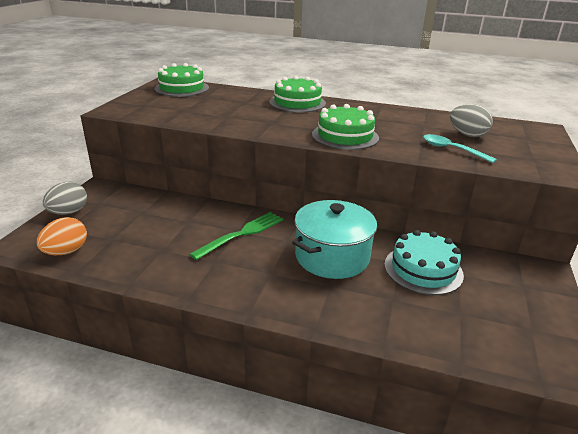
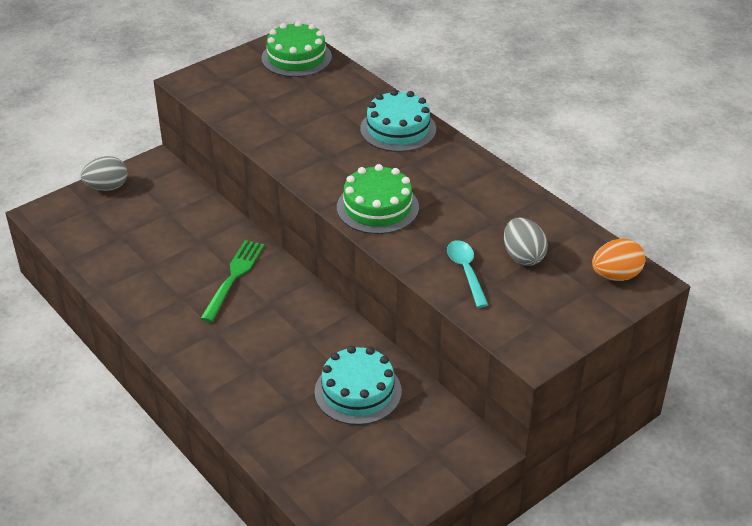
camera: 35 degrees right, 10 degrees up
orange egg [37,217,87,255] -> orange egg moved to [592,239,646,281]
green fork [190,212,283,260] -> green fork turned 60 degrees counterclockwise [200,240,264,322]
green cake [269,76,326,113] -> turquoise cake [360,90,436,152]
turquoise pot [292,200,377,279] -> none

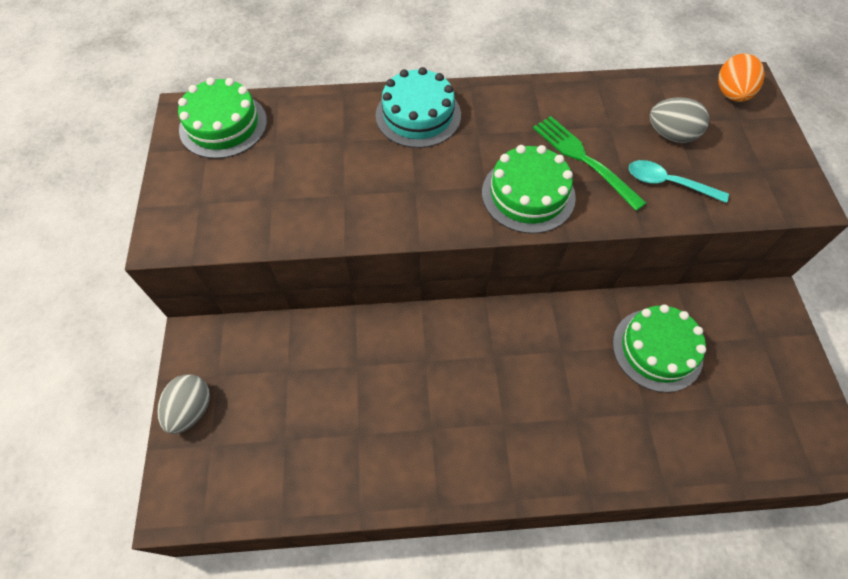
camera: 55 degrees left, 20 degrees up
green fork [200,240,264,322] -> green fork moved to [533,116,647,211]
turquoise cake [314,346,402,425] -> green cake [613,305,706,393]

